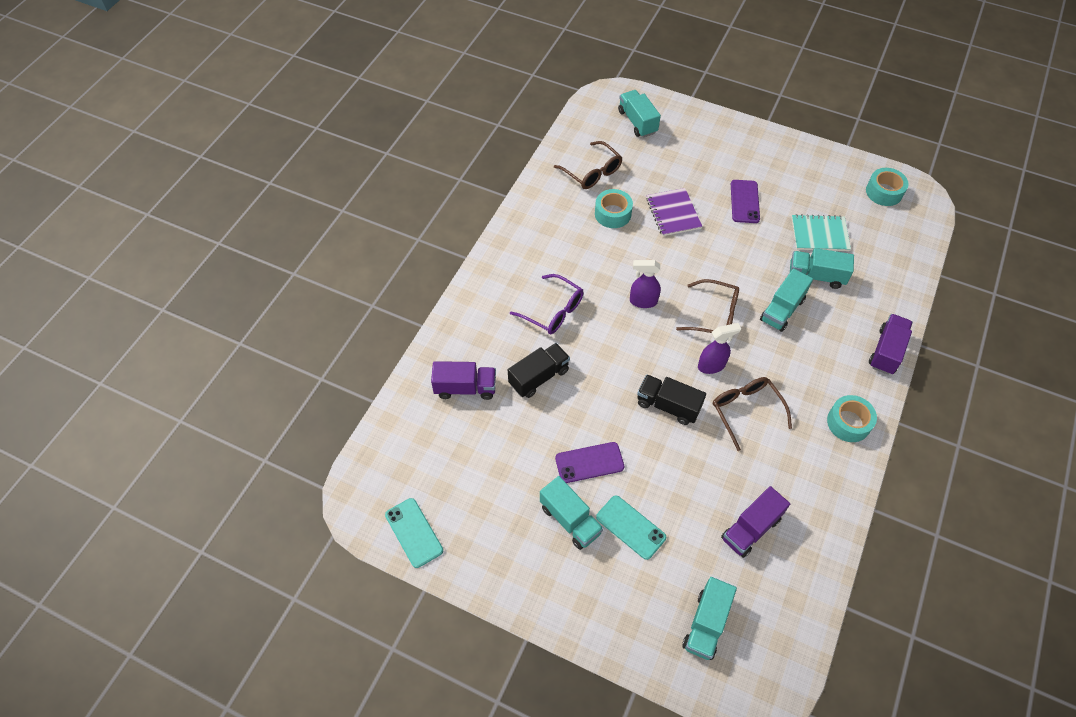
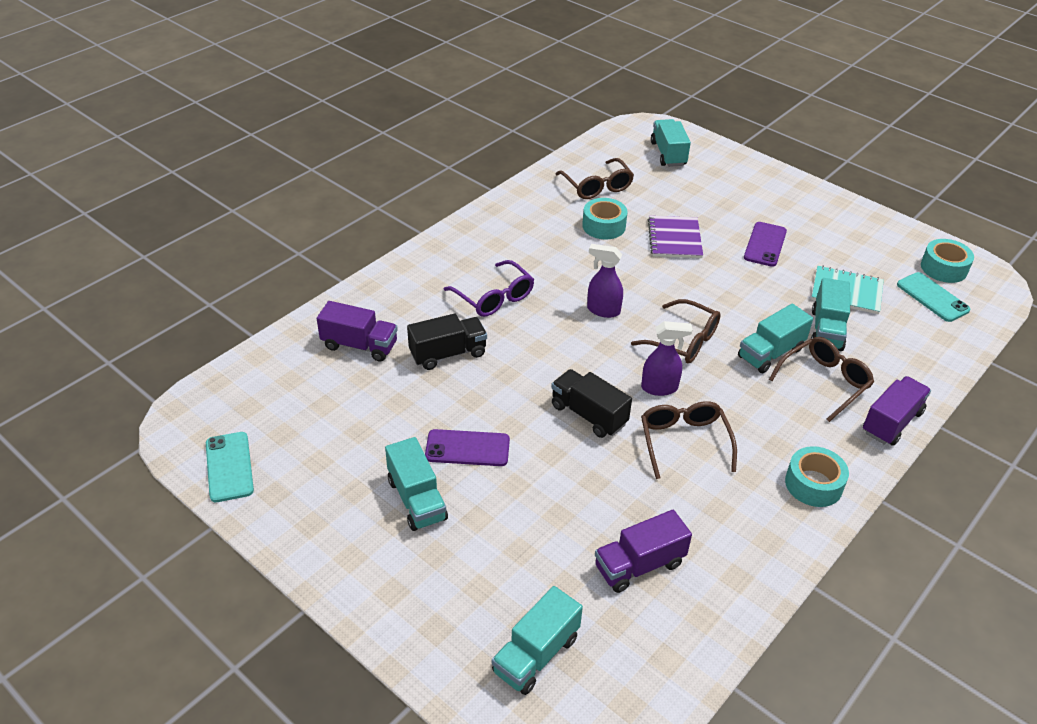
camera: 15 degrees right, 15 degrees down
turquoise phone [596,495,666,560] -> turquoise phone moved to [897,272,970,322]
turquoise truck [790,248,854,289] -> turquoise truck turned 105 degrees counterclockwise [811,278,850,351]
none -> brown glasses [769,337,874,422]

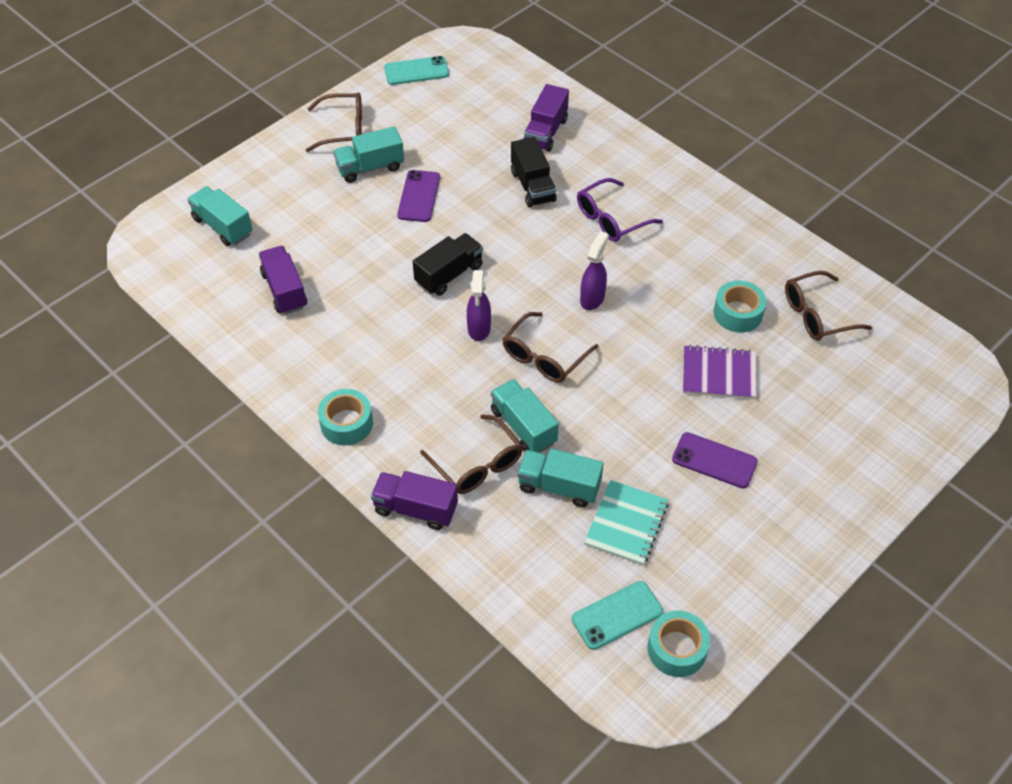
camera: 95 degrees right, 10 degrees up
brown glasses [641,401,737,479] -> brown glasses moved to [306,93,362,152]
turquoise truck [651,119,691,167] -> none
purple truck [863,376,931,446] -> purple truck turned 150 degrees clockwise [371,471,458,530]

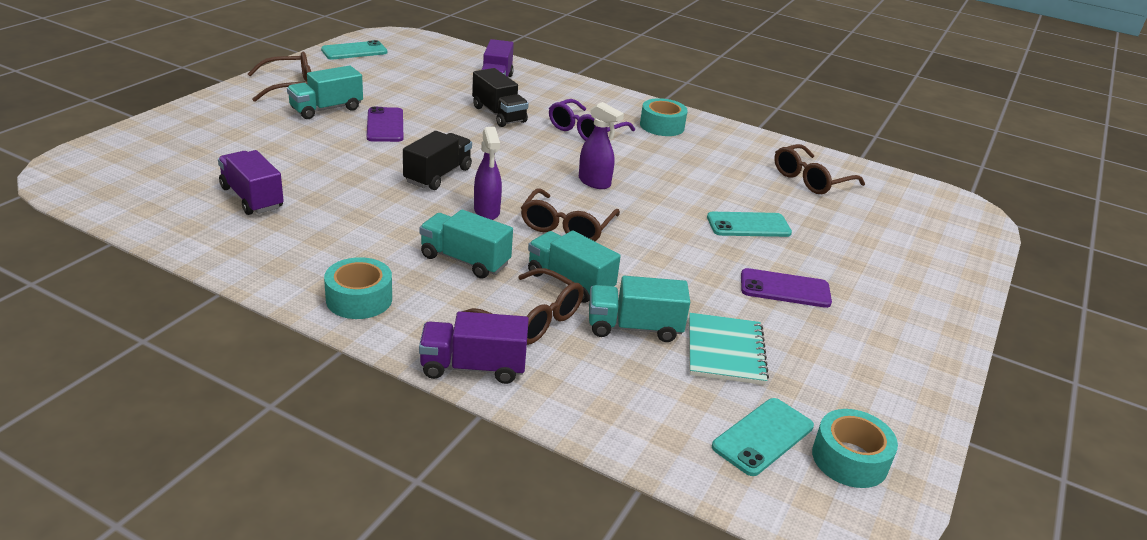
camera: 20 degrees left, 20 degrees down
turquoise truck [187,186,253,246] -> turquoise truck moved to [420,210,513,279]
purple spray bottle [580,231,609,310] -> purple spray bottle turned 120 degrees clockwise [579,102,624,189]
purple notebook [683,345,757,399] -> turquoise phone [707,212,792,237]
turquoise tape [714,281,766,333] -> turquoise tape moved to [640,98,688,136]

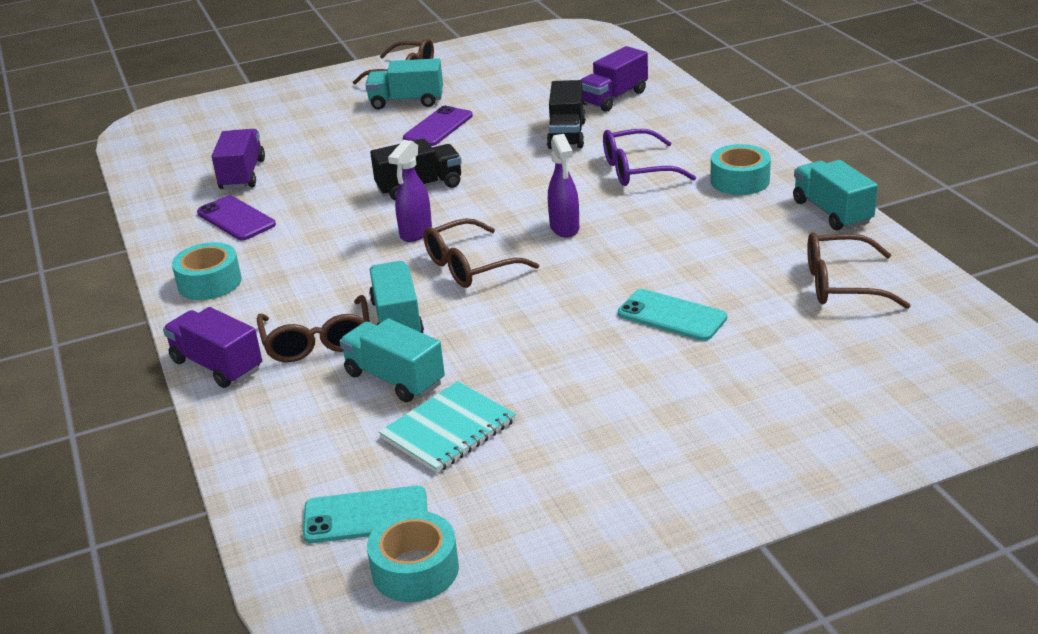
camera: 45 degrees right, 0 degrees up
turquoise phone [321,40,388,59] -> none
turquoise truck [420,210,513,279] -> turquoise truck moved to [793,160,878,230]
purple phone [741,268,832,308] -> purple phone moved to [197,195,276,241]

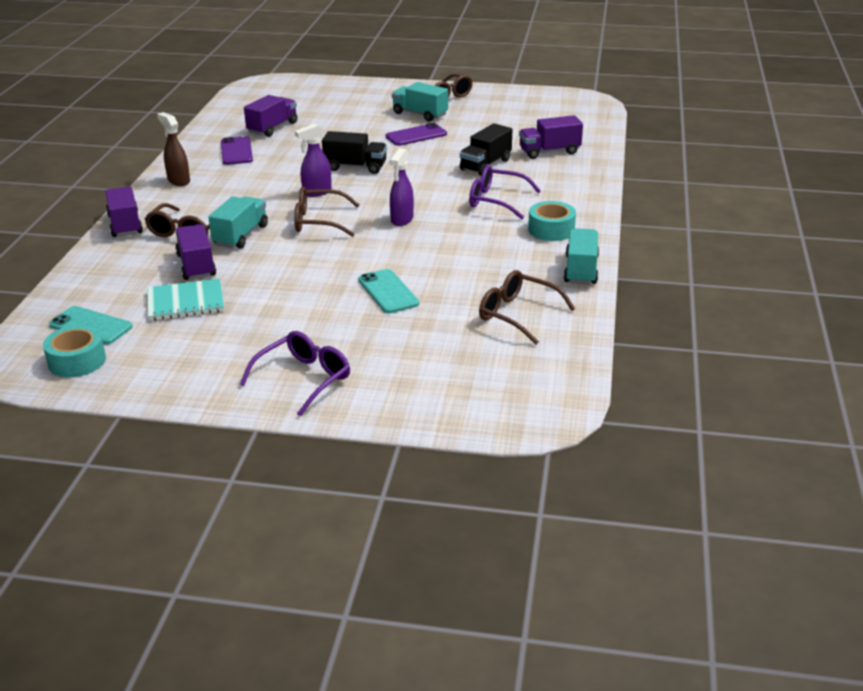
camera: 30 degrees right, 0 degrees up
turquoise tape [172,242,242,300] -> brown spray bottle [157,112,190,186]
turquoise truck [340,318,445,402] -> purple truck [175,224,216,280]
none -> purple glasses [240,331,350,417]

